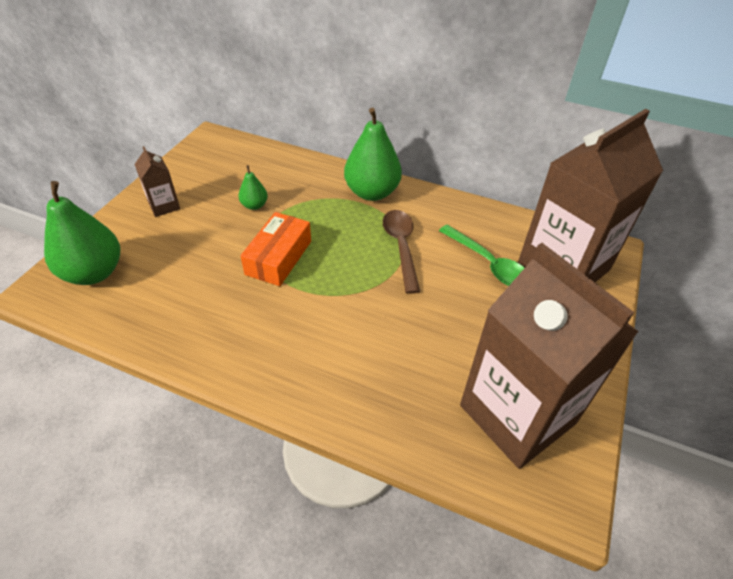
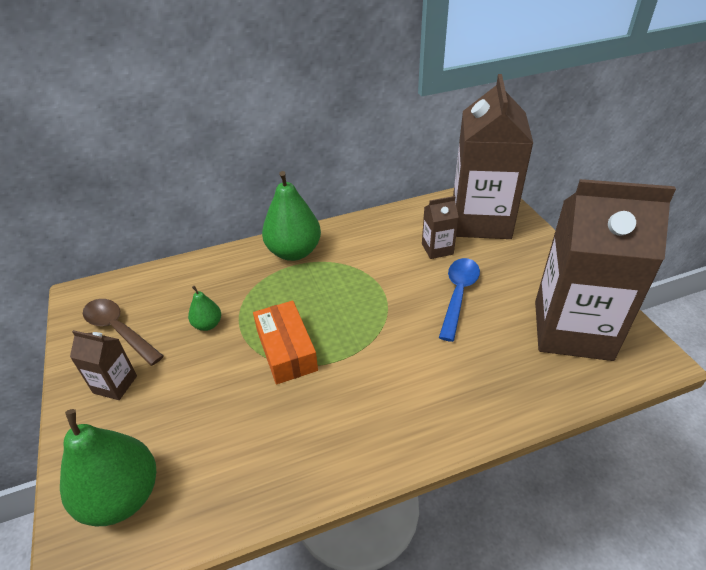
camera: 40 degrees left, 5 degrees down
brown spoon [383,210,420,294] -> brown spoon moved to [83,299,164,366]
green spoon [439,225,524,286] -> brown carton [422,196,459,259]
none -> blue spoon [439,258,480,342]

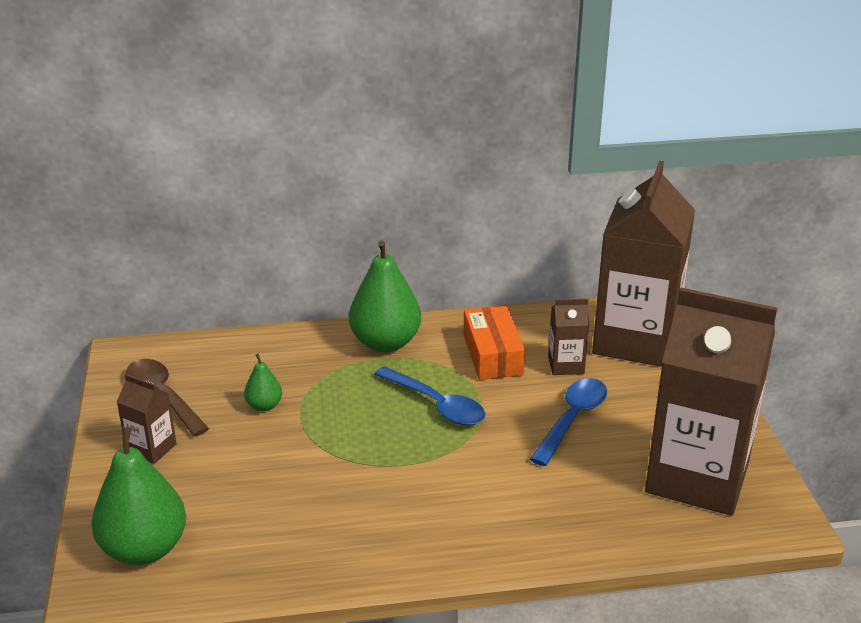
camera: 10 degrees right, 10 degrees down
orange box [253,301,318,384] -> orange box moved to [463,306,525,380]
none -> blue spoon [374,366,485,426]

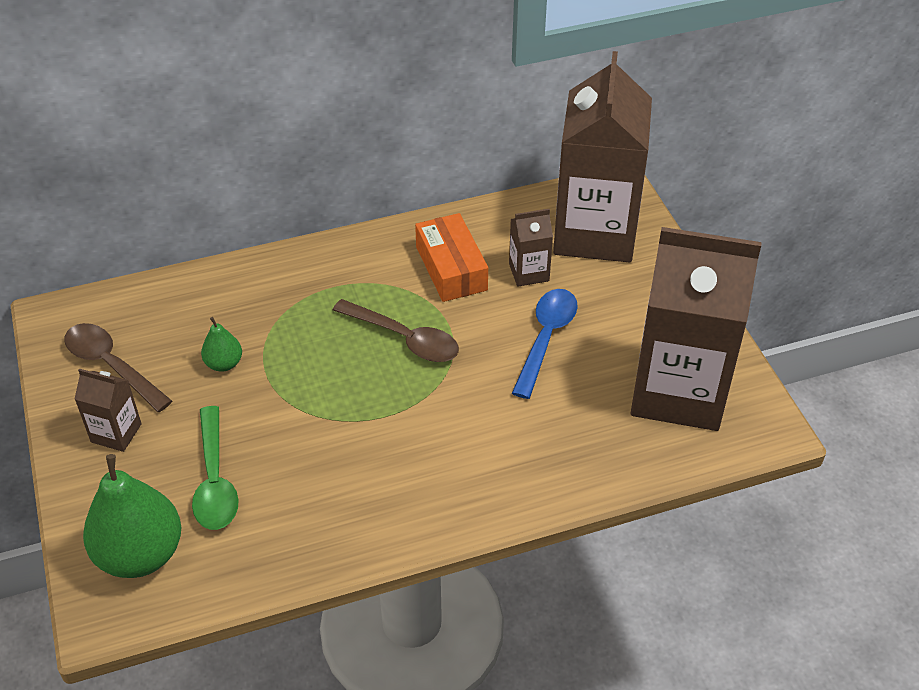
camera: 10 degrees left, 15 degrees up
green pear [349,240,421,352] -> none
blue spoon [374,366,485,426] -> brown spoon [333,299,459,362]
none -> green spoon [192,406,239,530]

